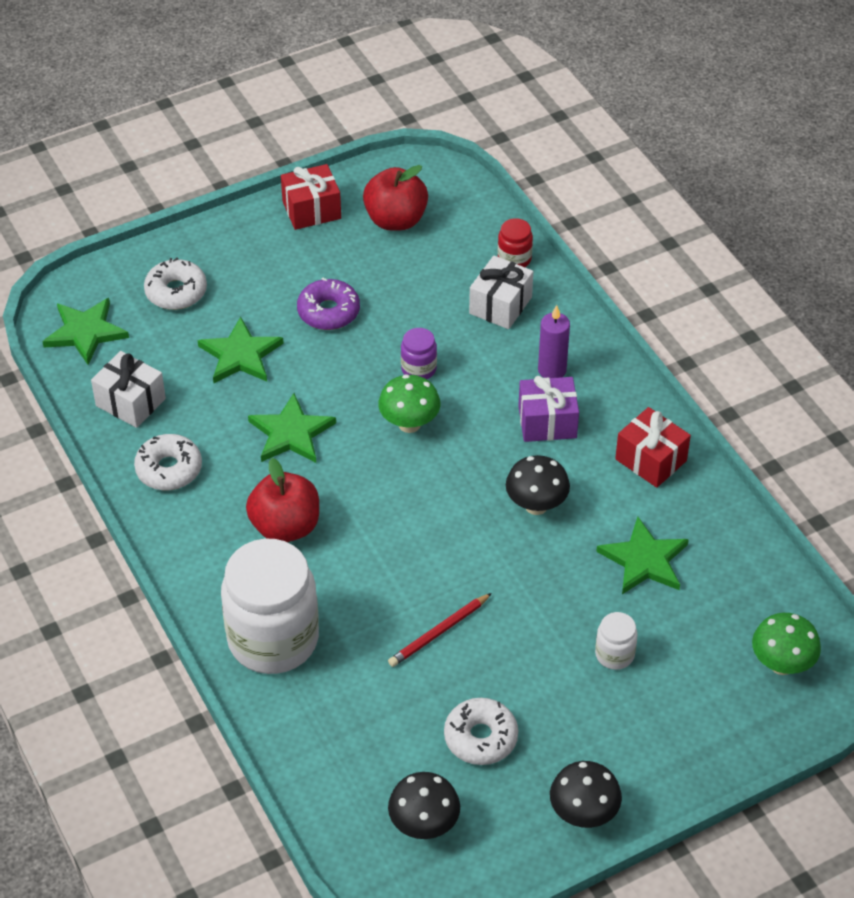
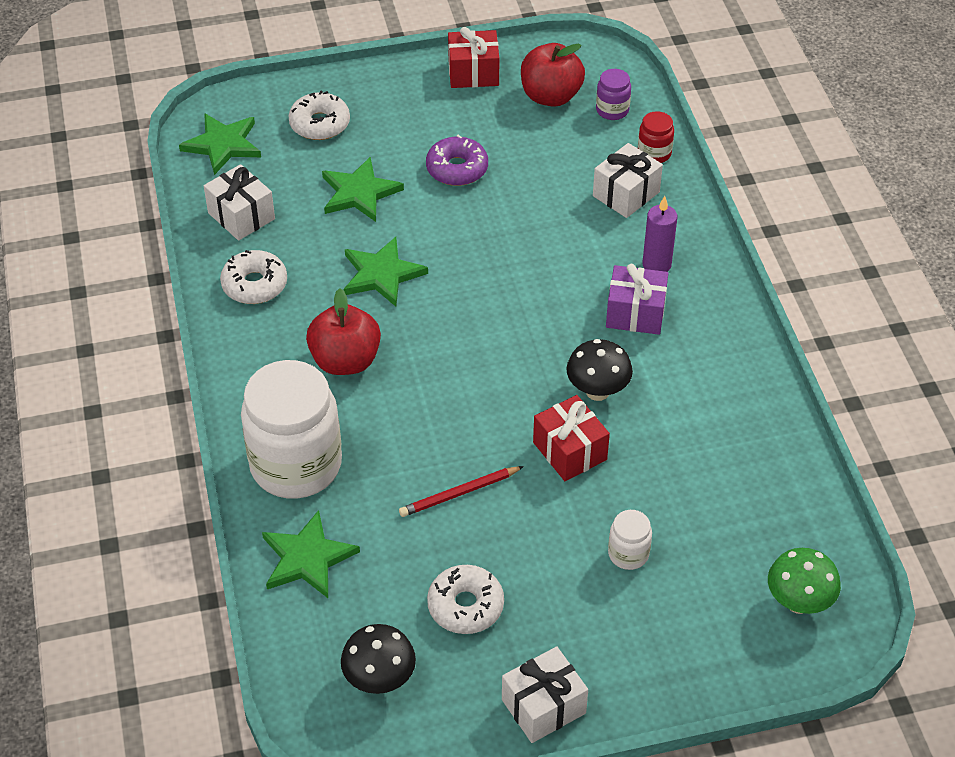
camera: 15 degrees right, 0 degrees up
green mushroom [378,374,440,433] -> none
purple jar [401,328,437,379] -> purple jar moved to [596,69,631,120]
black mushroom [550,761,622,828] -> white gift [502,646,588,743]
green star [596,517,689,594] -> green star moved to [262,510,360,598]
red gift [615,407,691,488] -> red gift moved to [533,395,610,481]

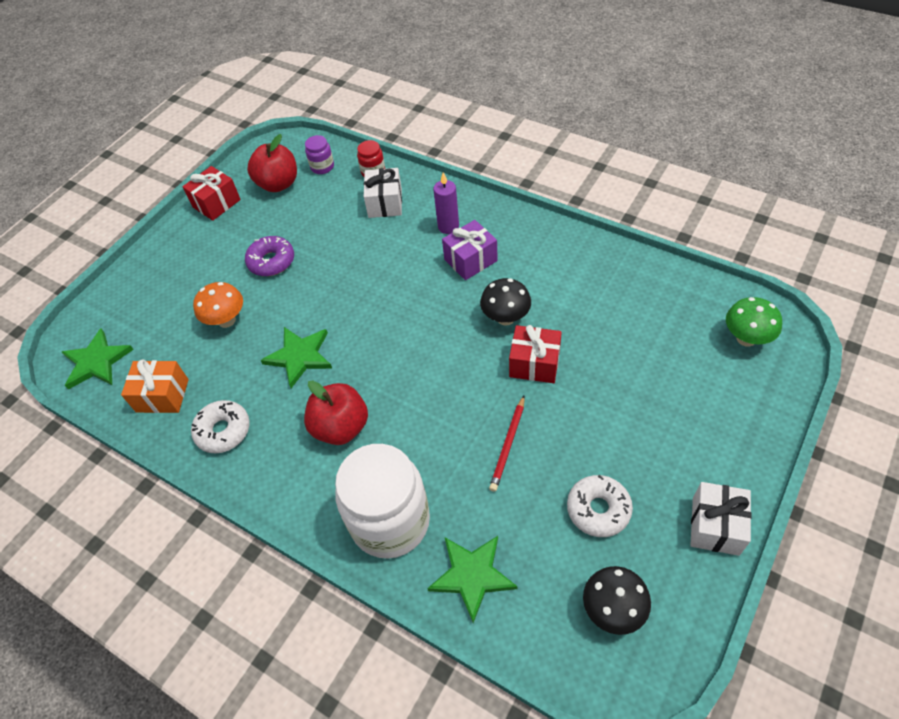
camera: 40 degrees left, 5 degrees up
white gift [204,164,275,241] -> orange gift [121,359,189,413]
white donut [289,91,350,140] -> none
green star [322,157,404,222] -> orange mushroom [193,282,243,328]
white jar [608,510,652,570] -> none

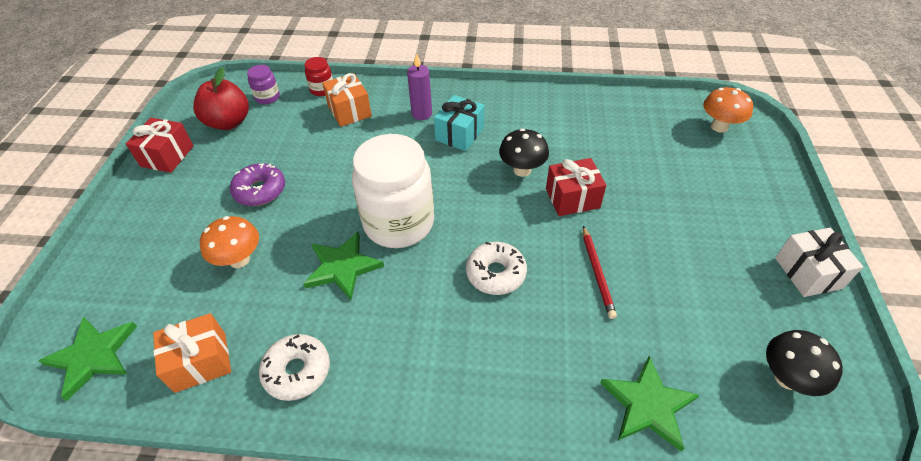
camera: 30 degrees left, 5 degrees down
red apple [304,380,368,445] -> none
white jar [335,444,430,559] -> white jar moved to [352,134,434,248]
white gift [364,168,402,218] -> orange gift [322,73,372,127]
purple gift [442,220,498,280] -> turquoise gift [434,95,485,151]
white donut [567,475,633,537] -> white donut moved to [466,242,527,295]
green mushroom [726,297,782,346] -> orange mushroom [703,87,753,133]

